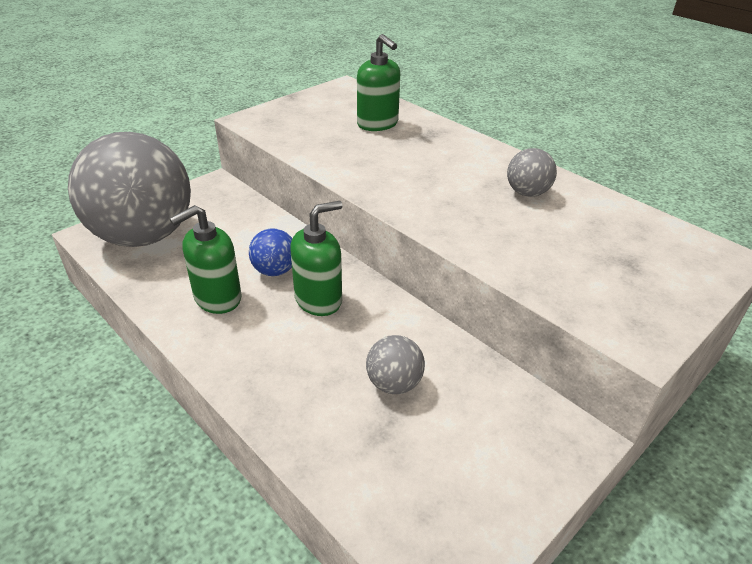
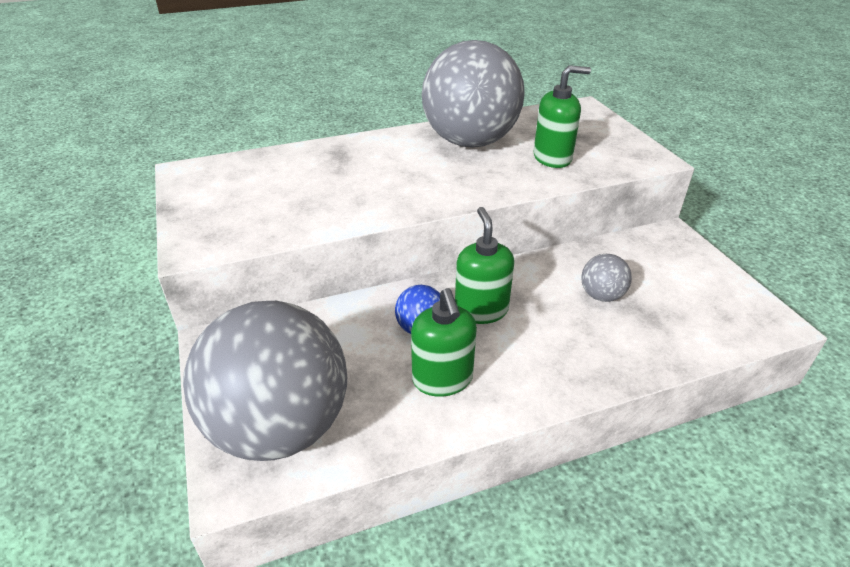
camera: 65 degrees left, 0 degrees up
green soap dispenser [357,34,400,131] -> green soap dispenser moved to [533,65,591,168]
grey ball [507,148,557,197] -> grey ball [422,40,525,148], size x2.45

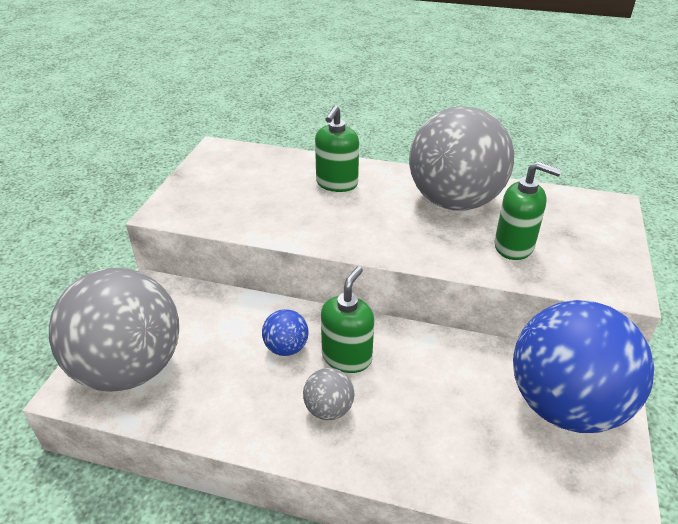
camera: 35 degrees right, 0 degrees up
green soap dispenser [411,288,477,397] -> green soap dispenser moved to [315,105,359,192]
grey ball [581,254,632,302] -> grey ball moved to [303,368,354,420]
none -> blue ball [513,300,654,433]

